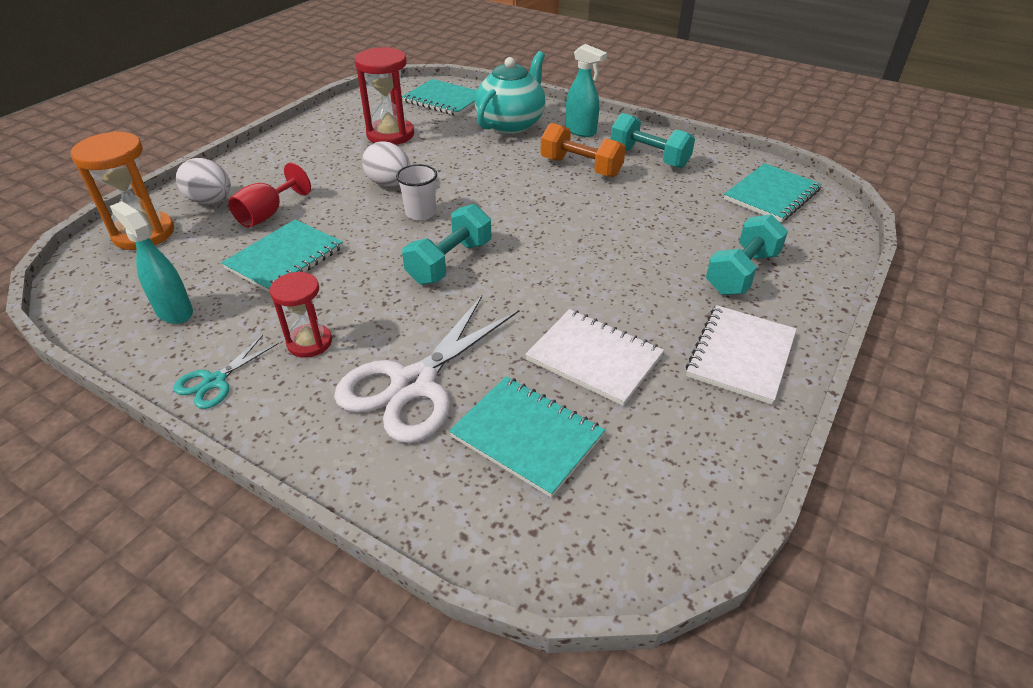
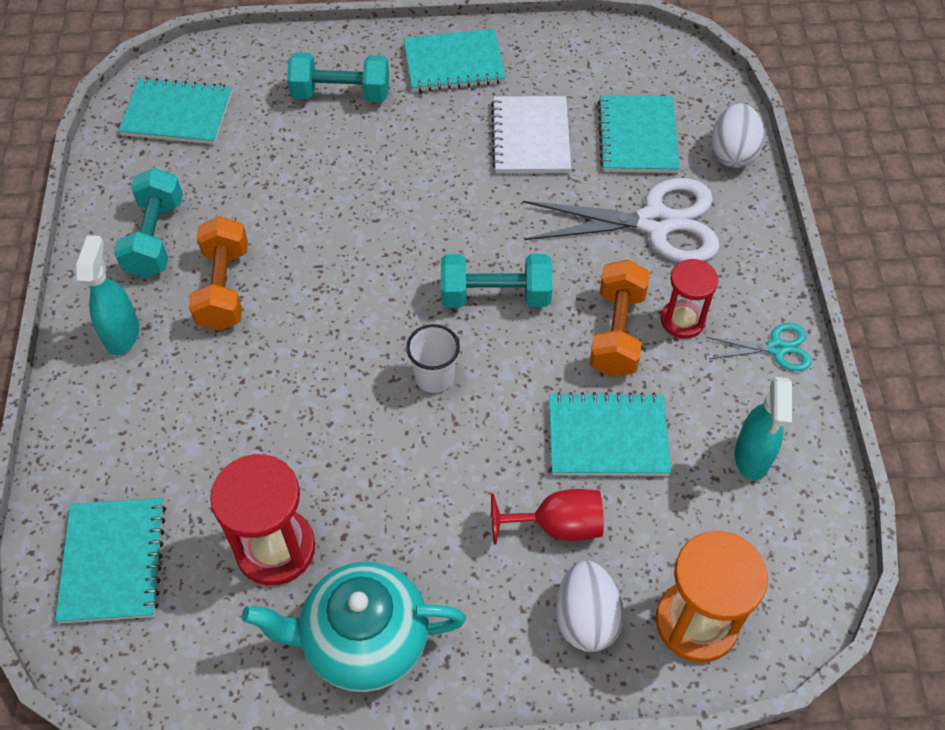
camera: 125 degrees left, 15 degrees up
white egg [362,141,411,187] -> white egg moved to [711,103,765,168]
turquoise teapot [475,51,545,134] -> turquoise teapot moved to [242,562,466,692]
white notebook [686,305,797,405] -> turquoise notebook [404,29,506,92]
none -> orange dumbbell [589,260,650,377]

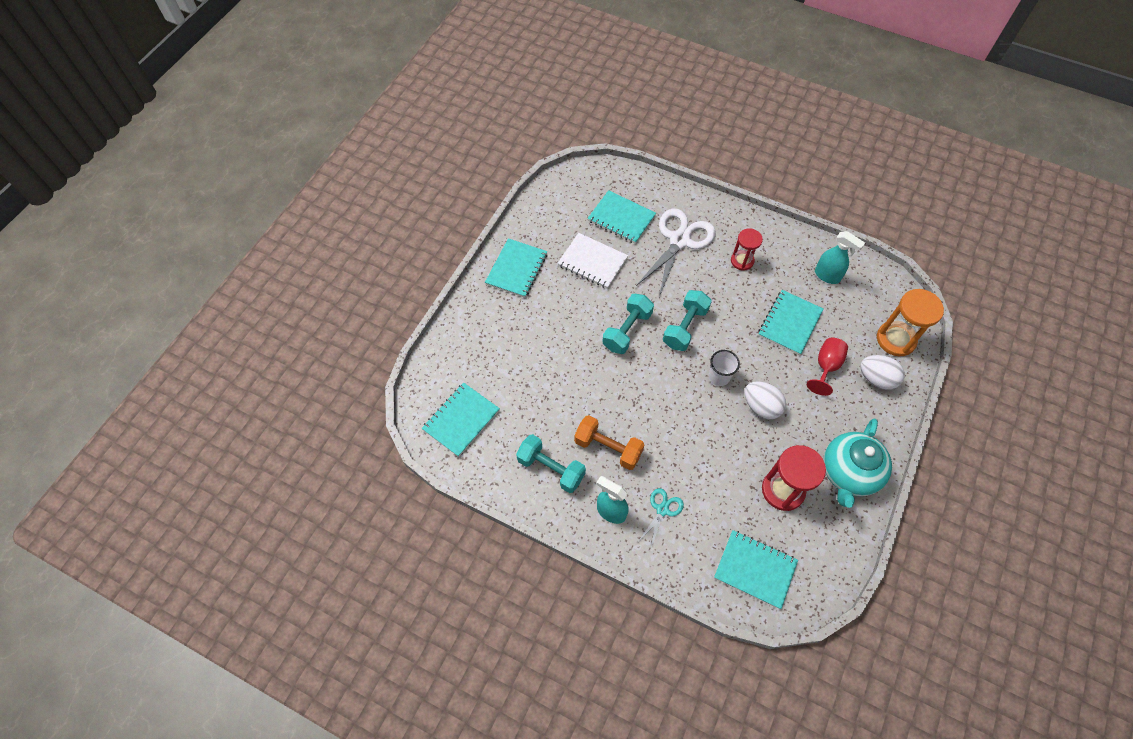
camera: 60 degrees left, 5 degrees up
turquoise dumbbell [287,52,389,102] -> turquoise dumbbell moved to [602,294,654,354]
orange dumbbell [589,260,650,377] -> none
turquoise scissors [706,323,812,371] -> turquoise scissors moved to [637,488,684,548]
white egg [711,103,765,168] -> white egg moved to [745,381,786,419]

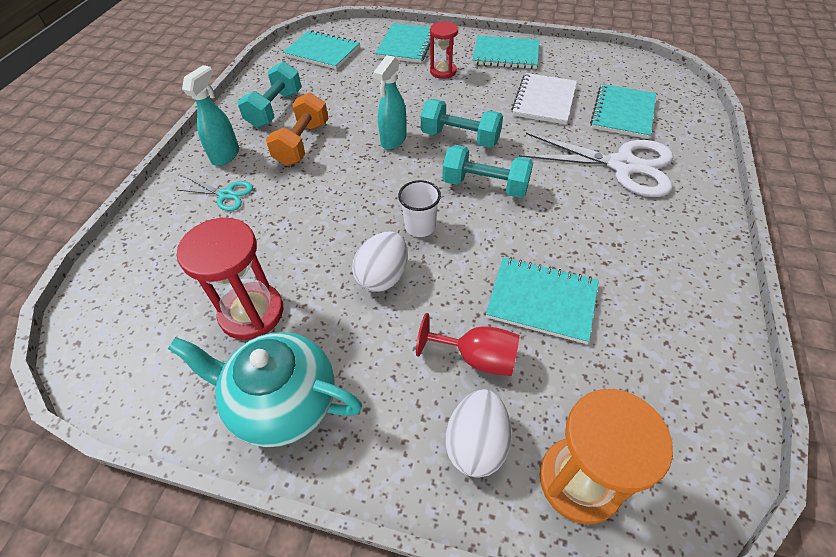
camera: 80 degrees right, 10 degrees down
turquoise notebook [714,530,798,609] -> turquoise notebook moved to [375,23,430,63]
red hourglass [731,228,763,271] -> red hourglass moved to [430,21,458,79]
turquoise spray bottle [815,231,865,284] -> turquoise spray bottle moved to [373,55,407,150]

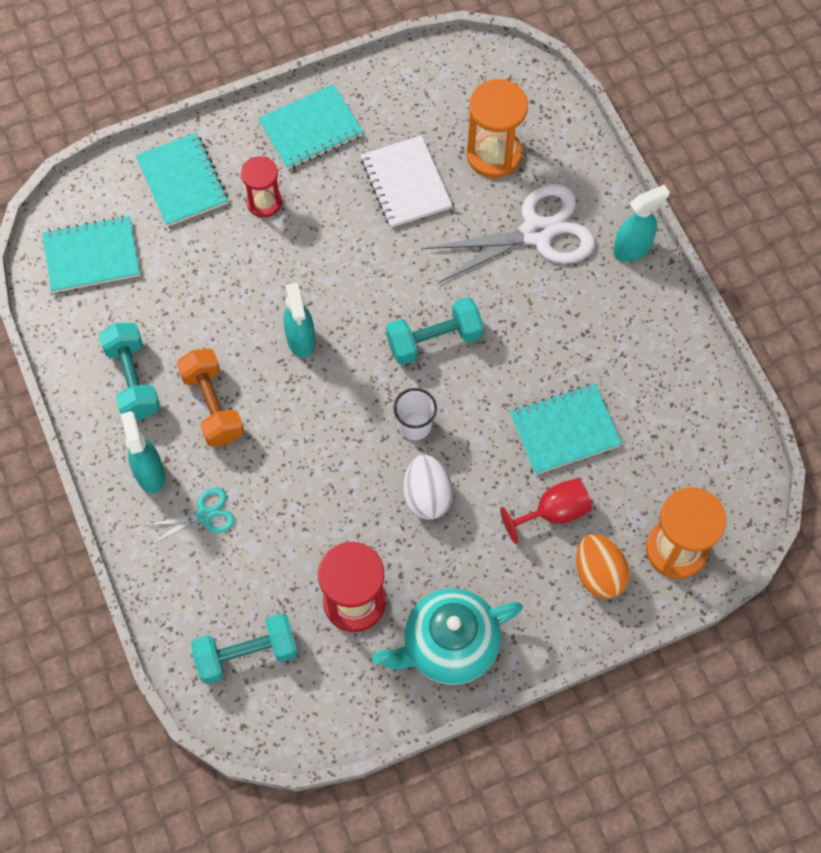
camera: 40 degrees left, 15 degrees up
turquoise dumbbell [421,99,503,148] -> turquoise dumbbell moved to [191,613,298,684]
white egg [446,389,511,478] -> orange egg [576,534,630,599]
turquoise notebook [590,84,656,139] -> orange hourglass [466,79,528,178]
none -> turquoise spray bottle [613,184,670,262]

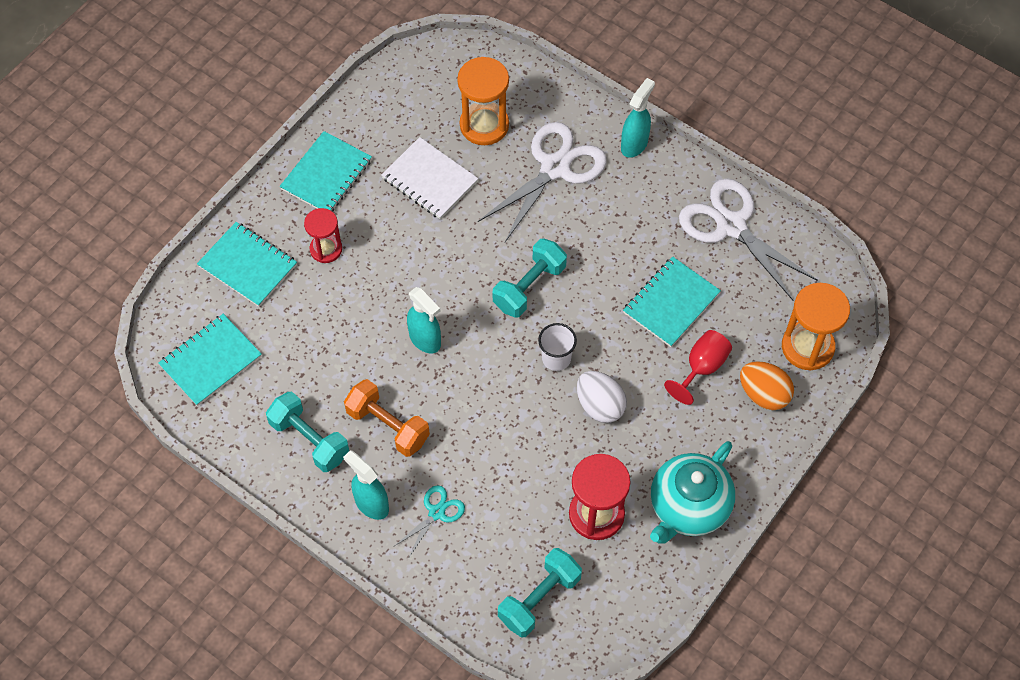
camera: 30 degrees left, 5 degrees down
none -> white scissors [679,178,818,300]

